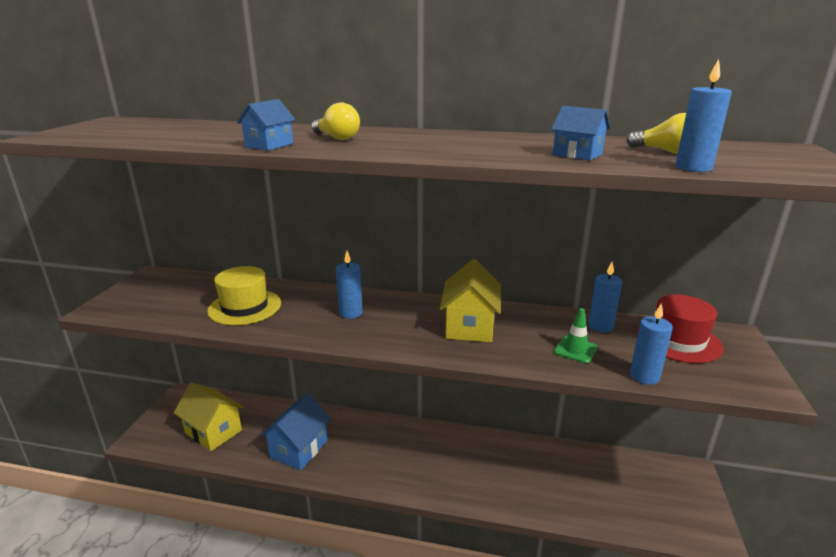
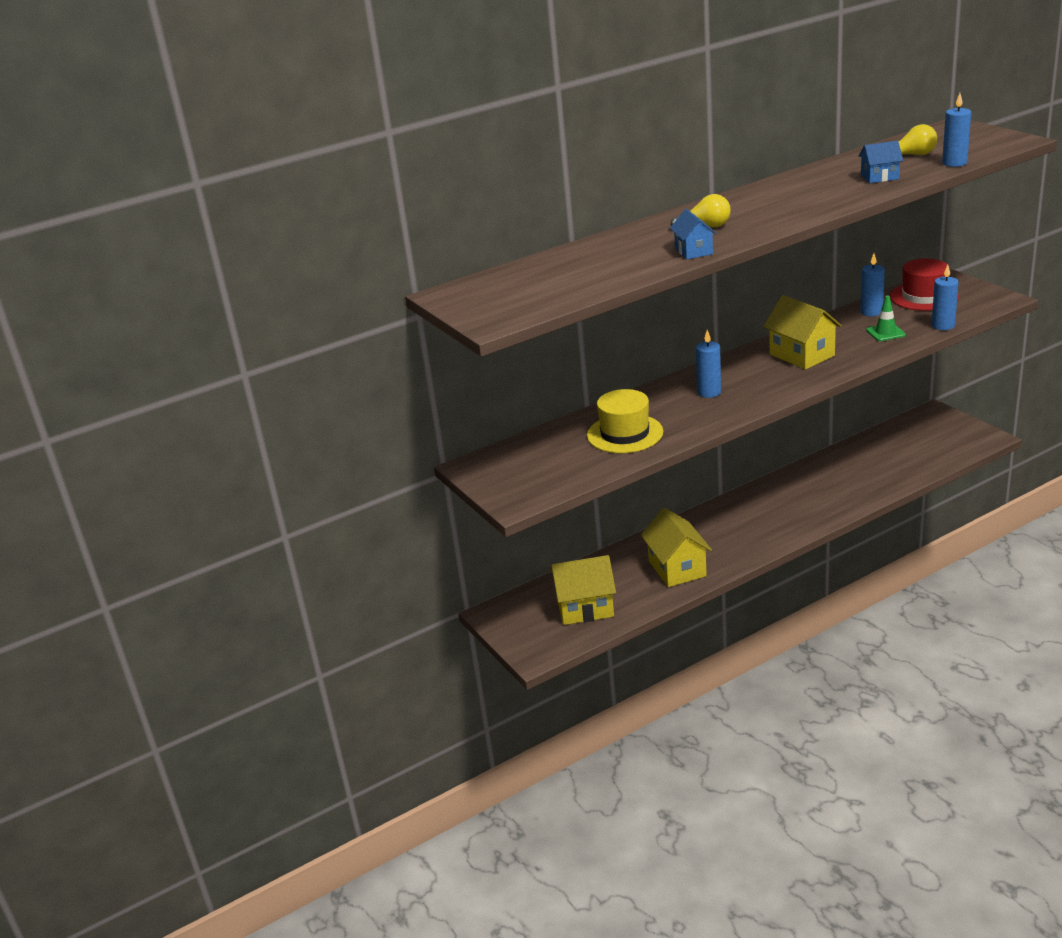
camera: 40 degrees left, 5 degrees up
blue house [260,393,331,470] -> yellow house [641,508,712,587]

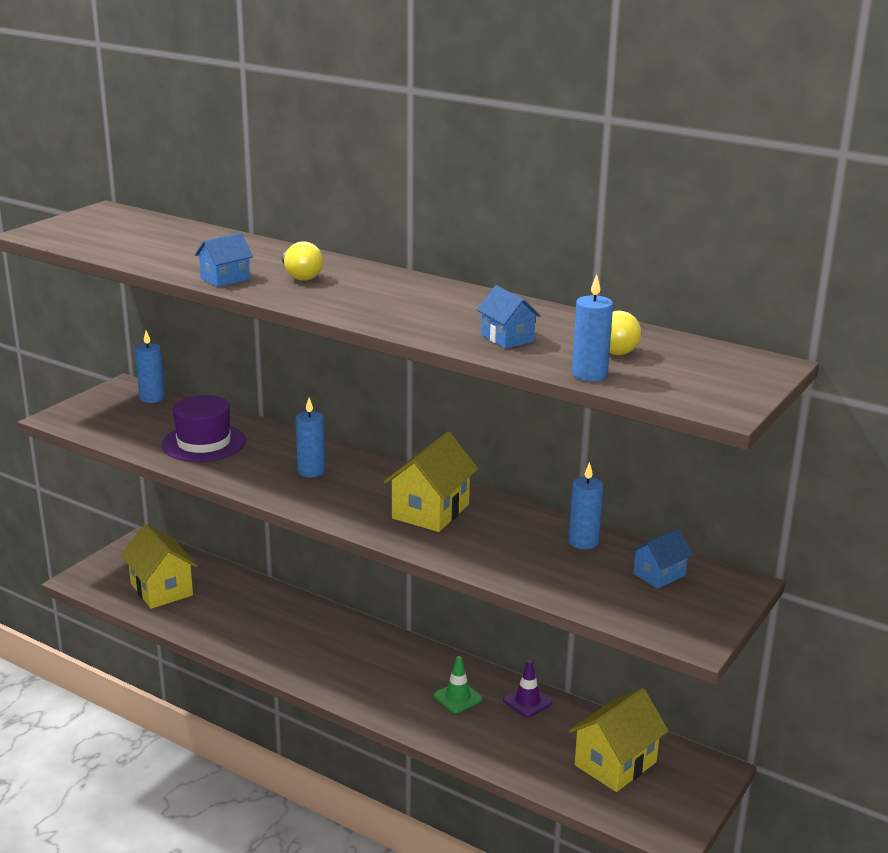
camera: 60 degrees right, 5 degrees down
yellow hat [587,389,663,453] -> purple hat [162,395,246,462]
yellow house [641,508,712,587] -> yellow house moved to [569,688,669,792]
green traffic cone [866,296,906,341] -> green traffic cone moved to [434,656,482,713]
red hat [890,259,959,311] -> blue house [631,528,693,589]
blue candle [932,265,959,330] -> blue candle moved to [135,330,165,403]
none -> purple traffic cone [503,660,552,718]

